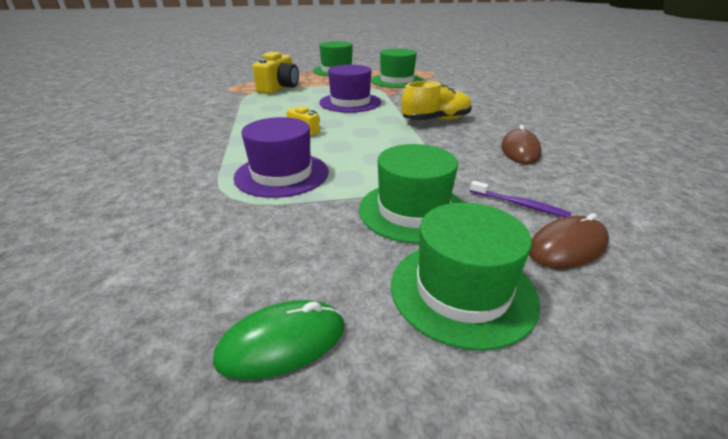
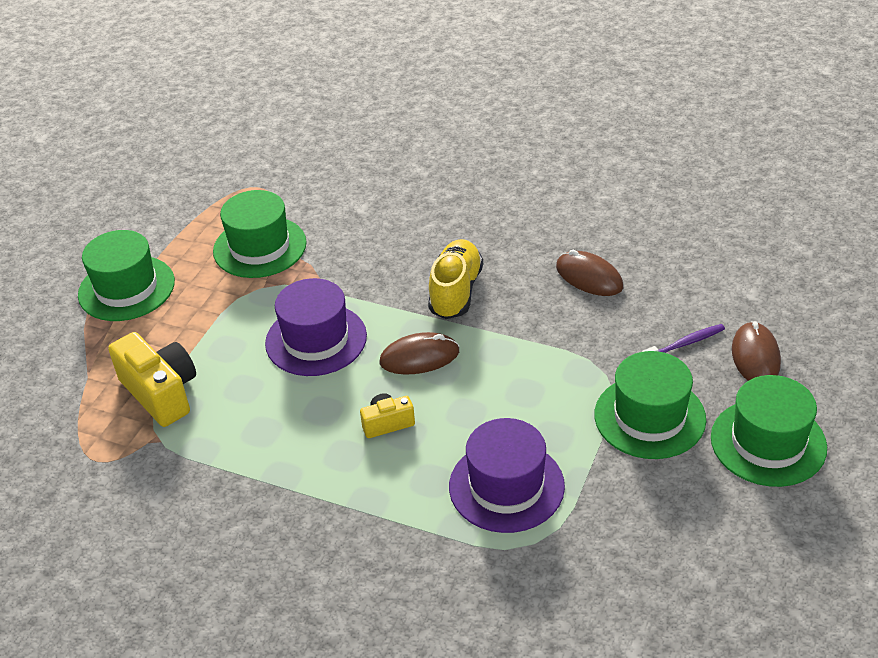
camera: 55 degrees left, 10 degrees up
green mouse [213,300,345,380] -> none
none -> brown mouse [379,332,459,375]

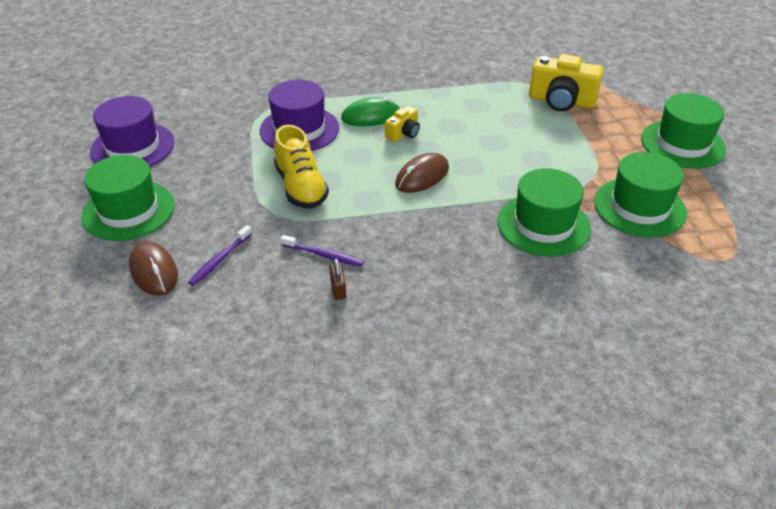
camera: 145 degrees right, 0 degrees up
purple hat [265,278,367,376] -> purple hat moved to [90,96,175,167]
yellow shoe [428,239,483,319] -> yellow shoe moved to [274,125,329,208]
brown mouse [556,250,623,296] -> brown padlock [329,259,346,300]
green hat [594,351,706,459] -> green hat moved to [498,168,591,257]
none -> purple toothbrush [280,235,364,267]
none -> green mouse [341,97,400,126]

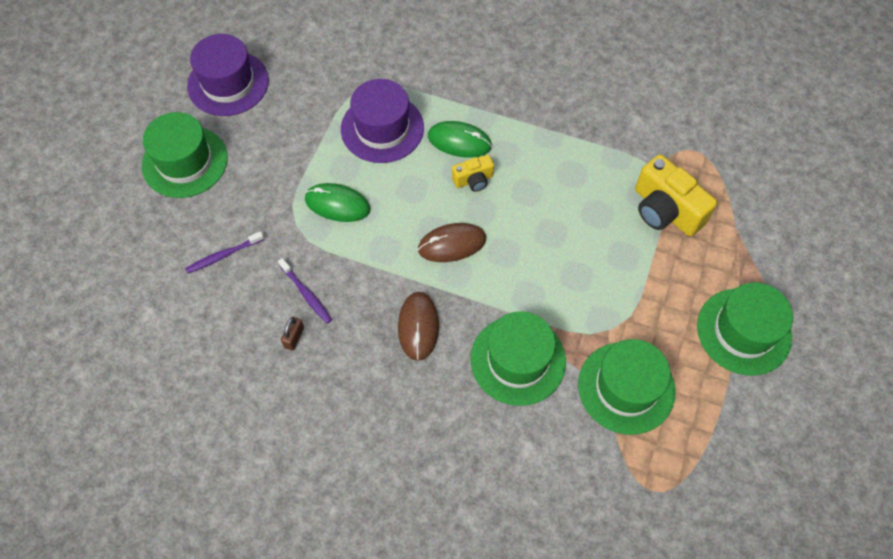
camera: 30 degrees right, 20 degrees up
brown mouse [129,241,178,296] -> brown mouse moved to [398,292,439,361]
yellow shoe [274,125,329,208] -> green mouse [305,183,370,222]

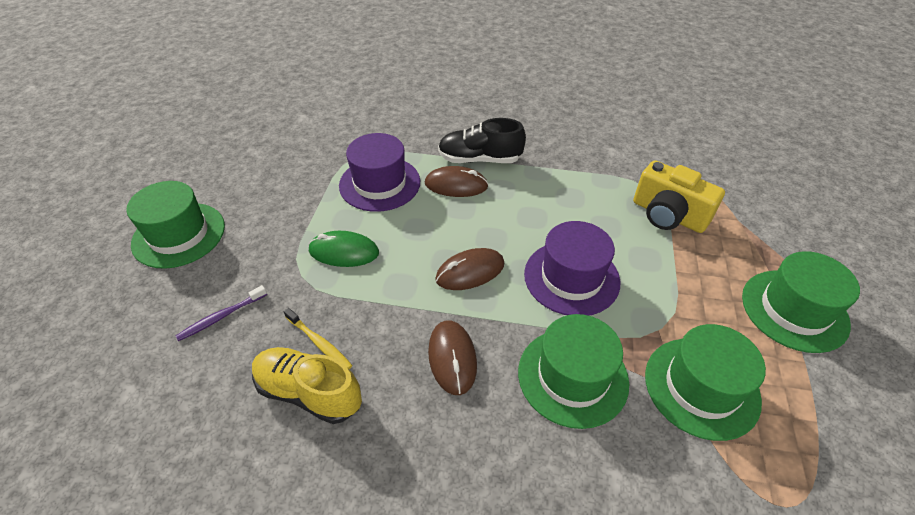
camera: 10 degrees left, 15 degrees down
purple hat [187,34,269,116] -> purple hat moved to [524,221,620,316]
purple toothbrush [278,258,332,324] -> yellow toothbrush [284,308,352,369]
brown padlock [281,317,304,351] -> yellow shoe [252,347,362,424]
green mouse [428,121,492,158] -> brown mouse [425,166,489,197]
yellow camera [452,155,494,192] -> none
none -> black shoe [438,118,526,163]

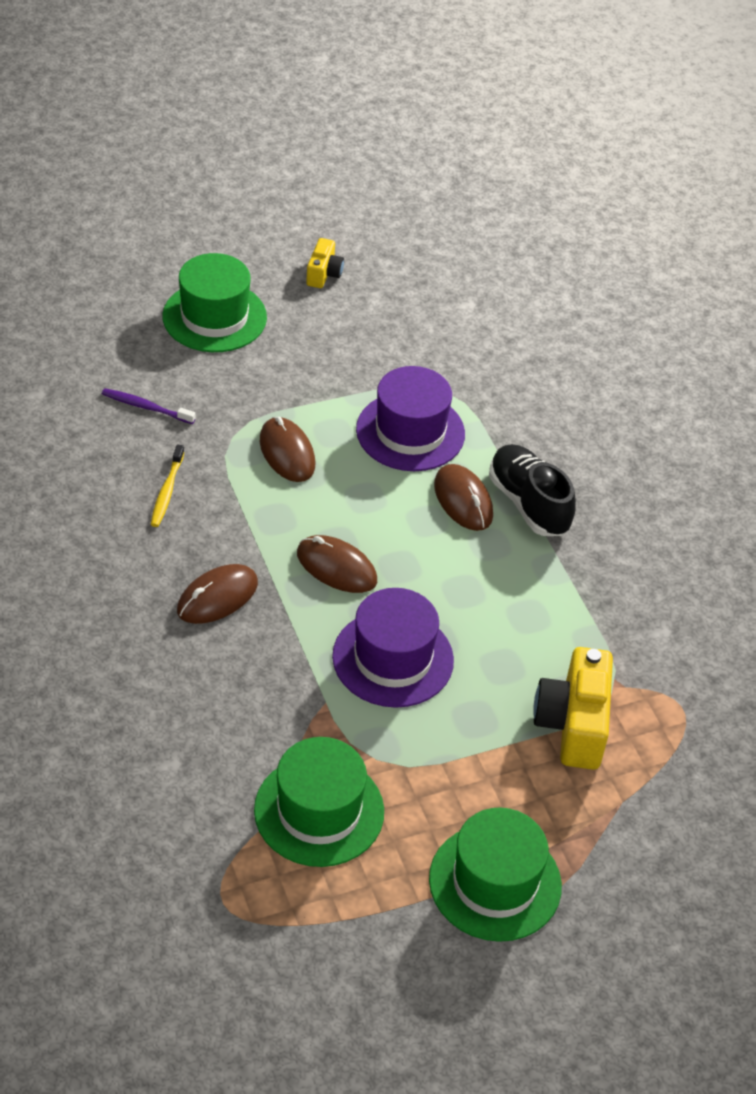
camera: 55 degrees right, 0 degrees up
yellow shoe [252,347,362,424] -> none
green mouse [308,231,379,267] -> brown mouse [260,417,315,482]
green hat [518,314,629,429] -> none
none -> yellow camera [306,238,344,288]

